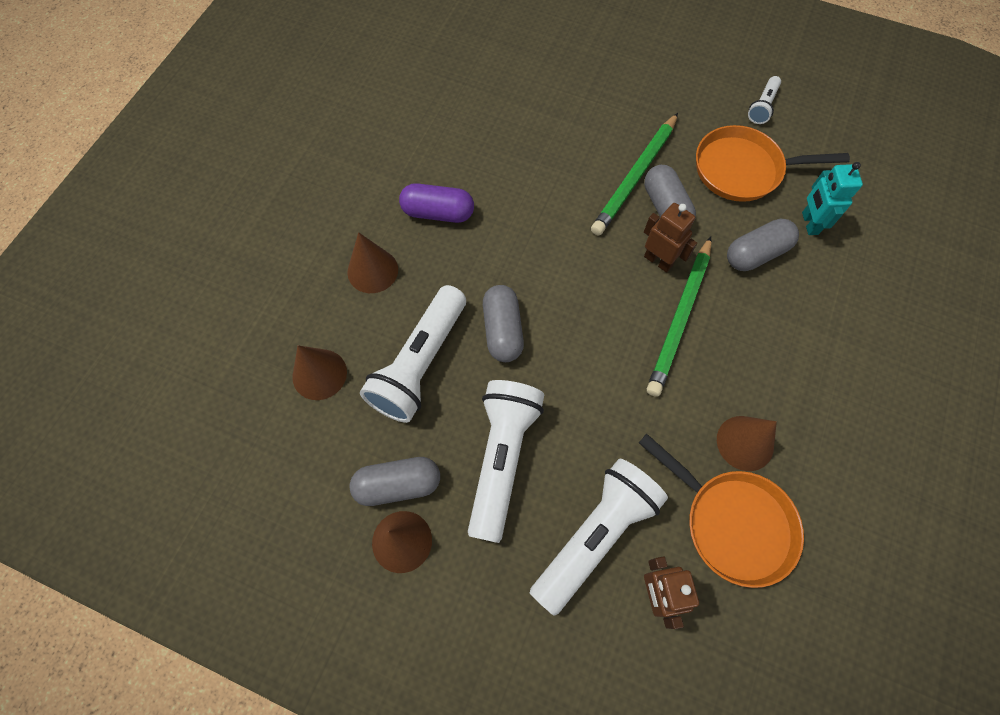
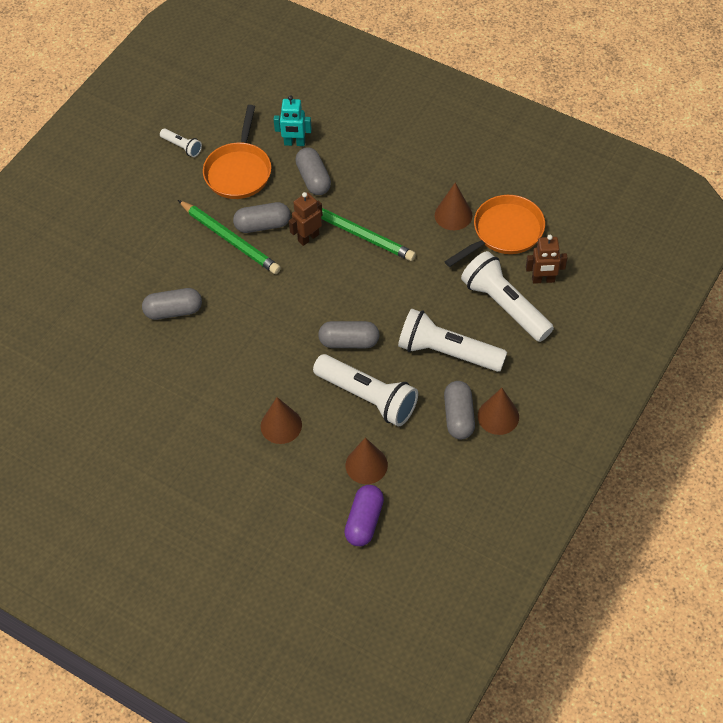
camera: 80 degrees left, 10 degrees down
purple capsule [399,183,474,223] -> purple capsule moved to [344,485,384,546]
none -> grey capsule [142,288,202,320]

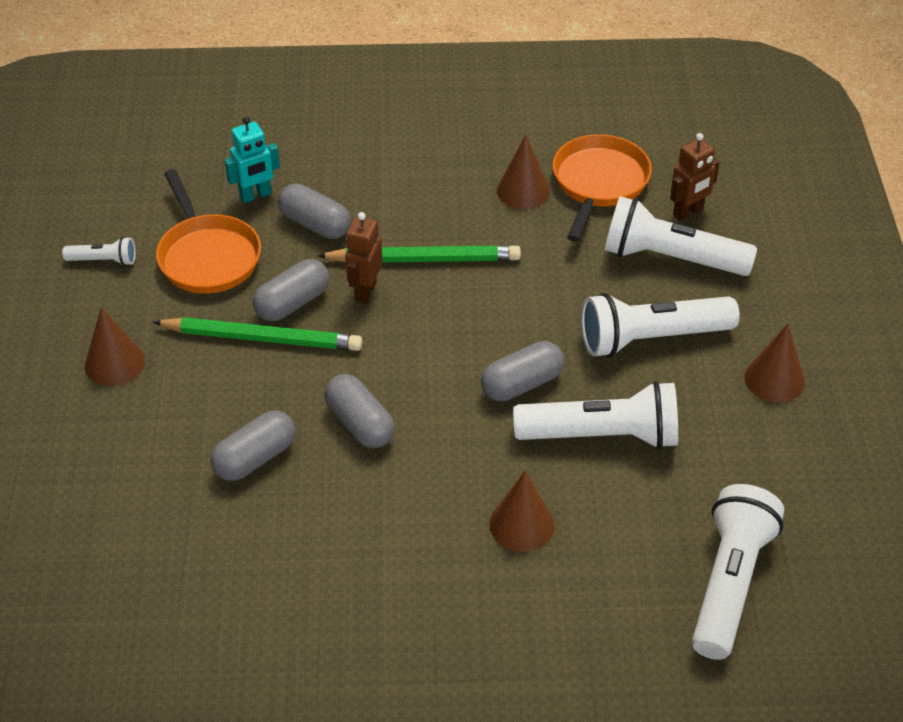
camera: 35 degrees left, 10 degrees down
purple capsule [344,485,384,546] -> white flashlight [692,484,784,660]
brown cone [346,437,388,484] -> brown cone moved to [85,307,145,386]
grey capsule [444,381,475,439] -> grey capsule moved to [324,374,395,448]

